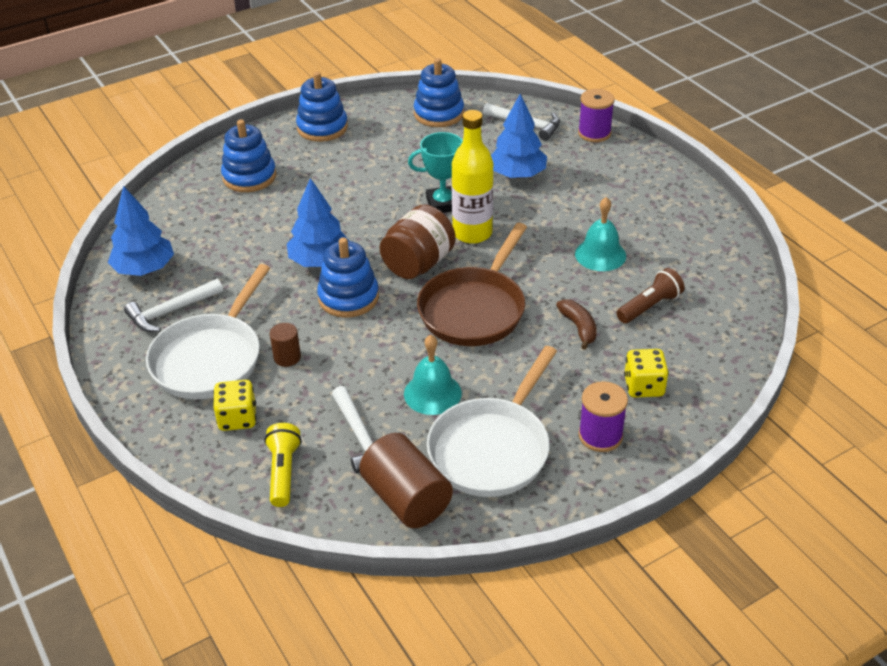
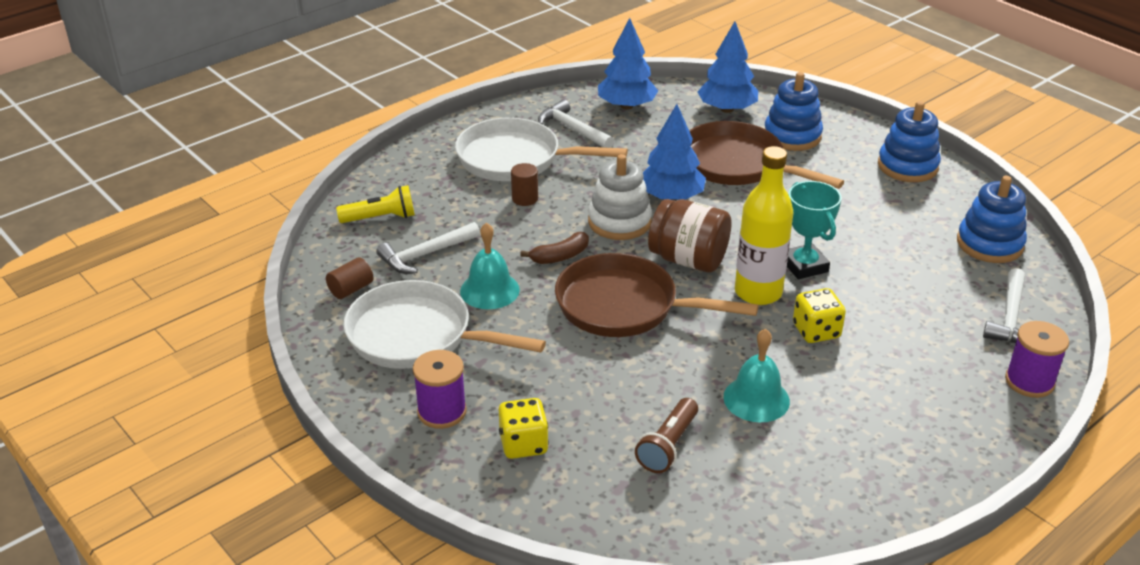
camera: 80 degrees right, 5 degrees down
yellow dice [213,380,256,431] -> yellow dice moved to [793,288,846,343]
blue stacking toy [317,237,379,318] -> white stacking toy [588,154,652,240]
brown cylinder [359,433,453,528] -> brown cylinder [326,257,373,299], size x0.51
blue tree [491,94,547,179] -> blue tree moved to [697,22,758,113]
brown banana [556,299,597,350] -> brown banana moved to [520,232,589,264]
brown flashlight [616,268,684,324] -> brown flashlight turned 75 degrees clockwise [635,398,698,473]
none -> brown pan [689,121,844,189]

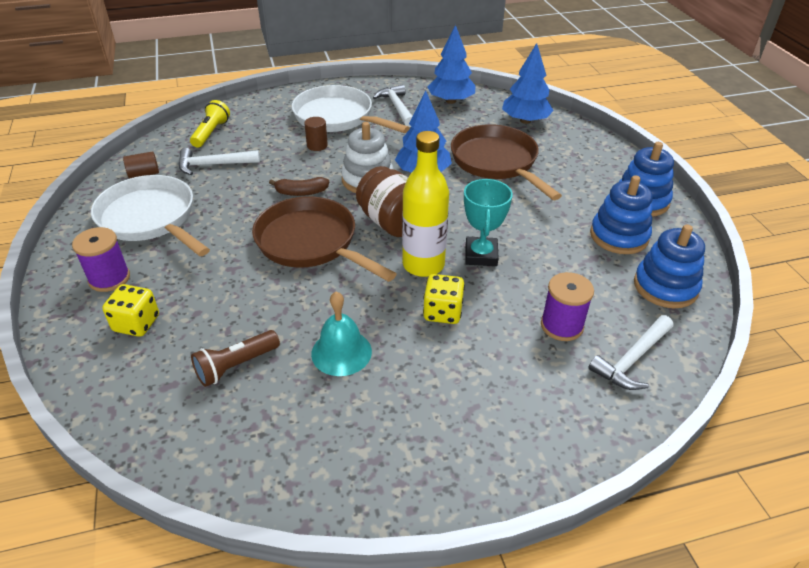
camera: 25 degrees right, 5 degrees up
yellow flashlight [336,185,415,223] -> yellow flashlight turned 90 degrees counterclockwise [190,100,230,148]
turquoise bell [460,222,520,309] -> none
blue stacking toy [764,72,823,151] -> blue stacking toy moved to [590,175,653,254]
purple spool [1005,321,1069,398] -> purple spool moved to [541,272,594,341]

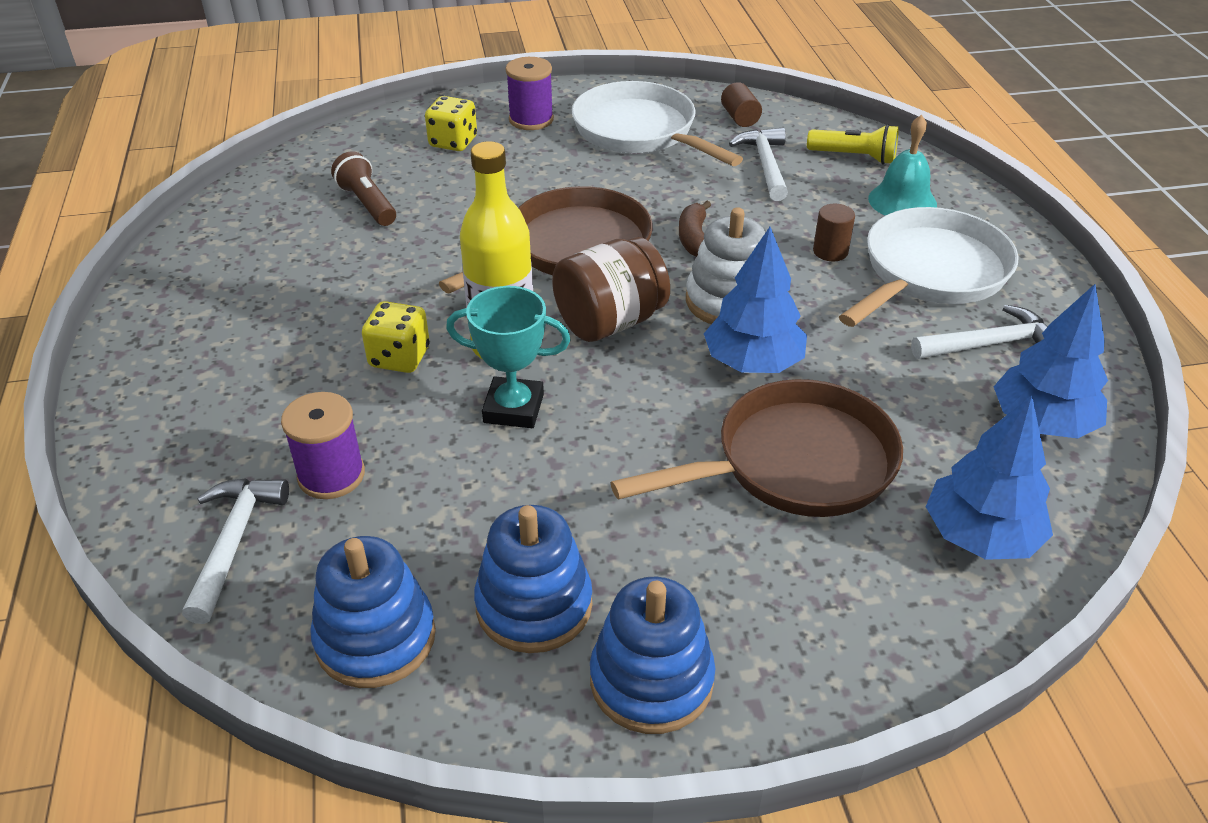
camera: 95 degrees right, 0 degrees up
white pan [91,175,210,256] -> white pan turned 90 degrees counterclockwise [572,81,743,166]
turquoise bell [311,291,372,376] -> turquoise bell moved to [868,115,937,216]
white hammer [588,315,673,390] -> white hammer turned 45 degrees clockwise [182,478,289,624]

